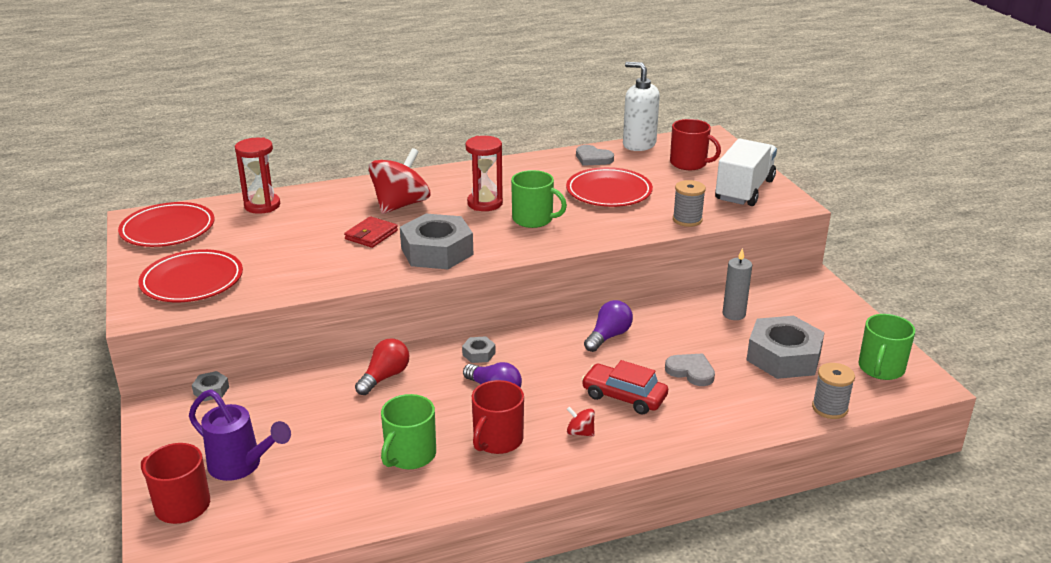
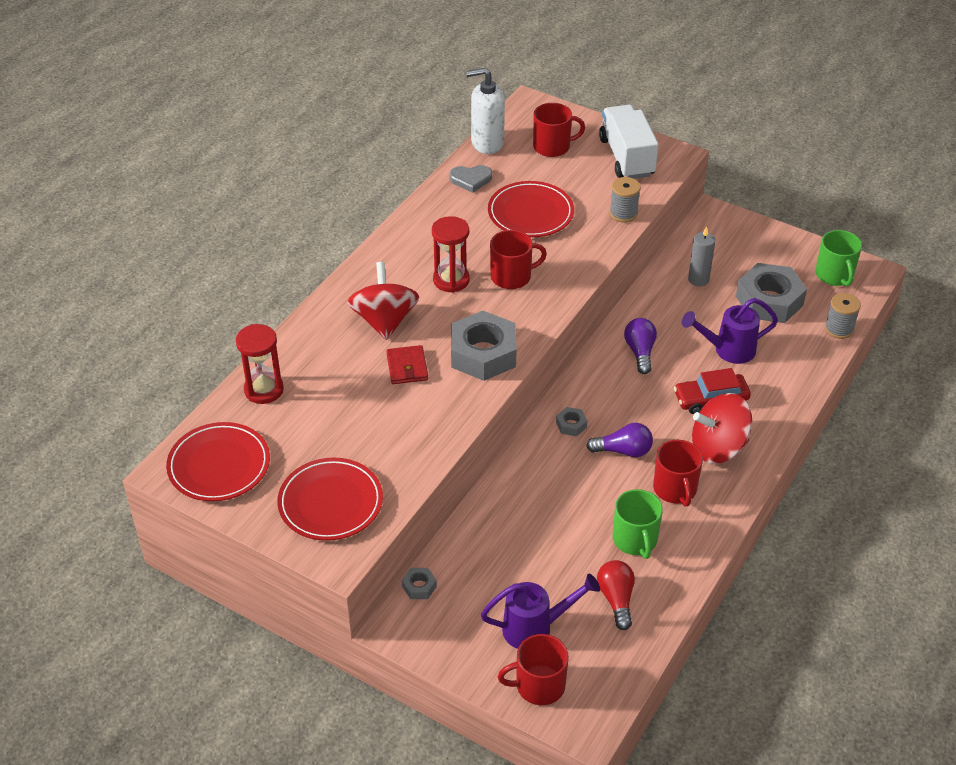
camera: 40 degrees left, 15 degrees up
red light bulb [355,338,409,395] -> red light bulb moved to [597,560,635,630]
green mug [511,170,567,228] -> red mug [490,230,547,289]
red spinning top [567,407,595,437] -> red spinning top [692,393,752,464], size x2.38
grey heart [665,353,715,386] -> purple watering can [682,298,778,364]

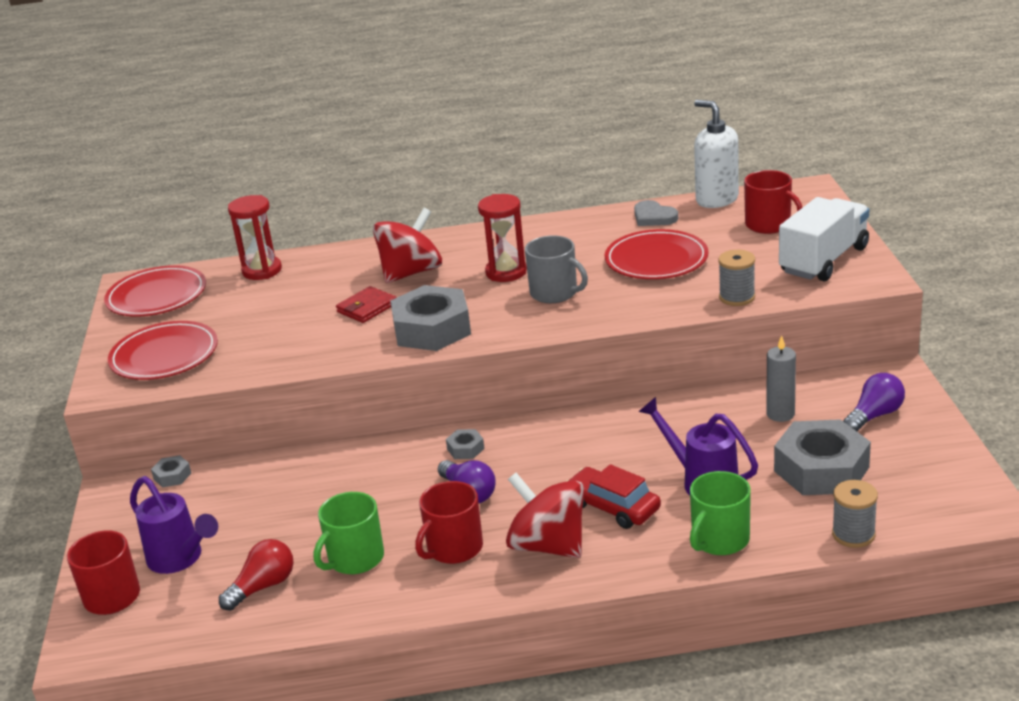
camera: 55 degrees right, 15 degrees down
red mug [490,230,547,289] -> grey mug [525,235,588,303]
purple light bulb [624,318,657,374] -> purple light bulb moved to [843,373,905,432]
green mug [816,230,862,286] -> green mug moved to [690,471,751,555]

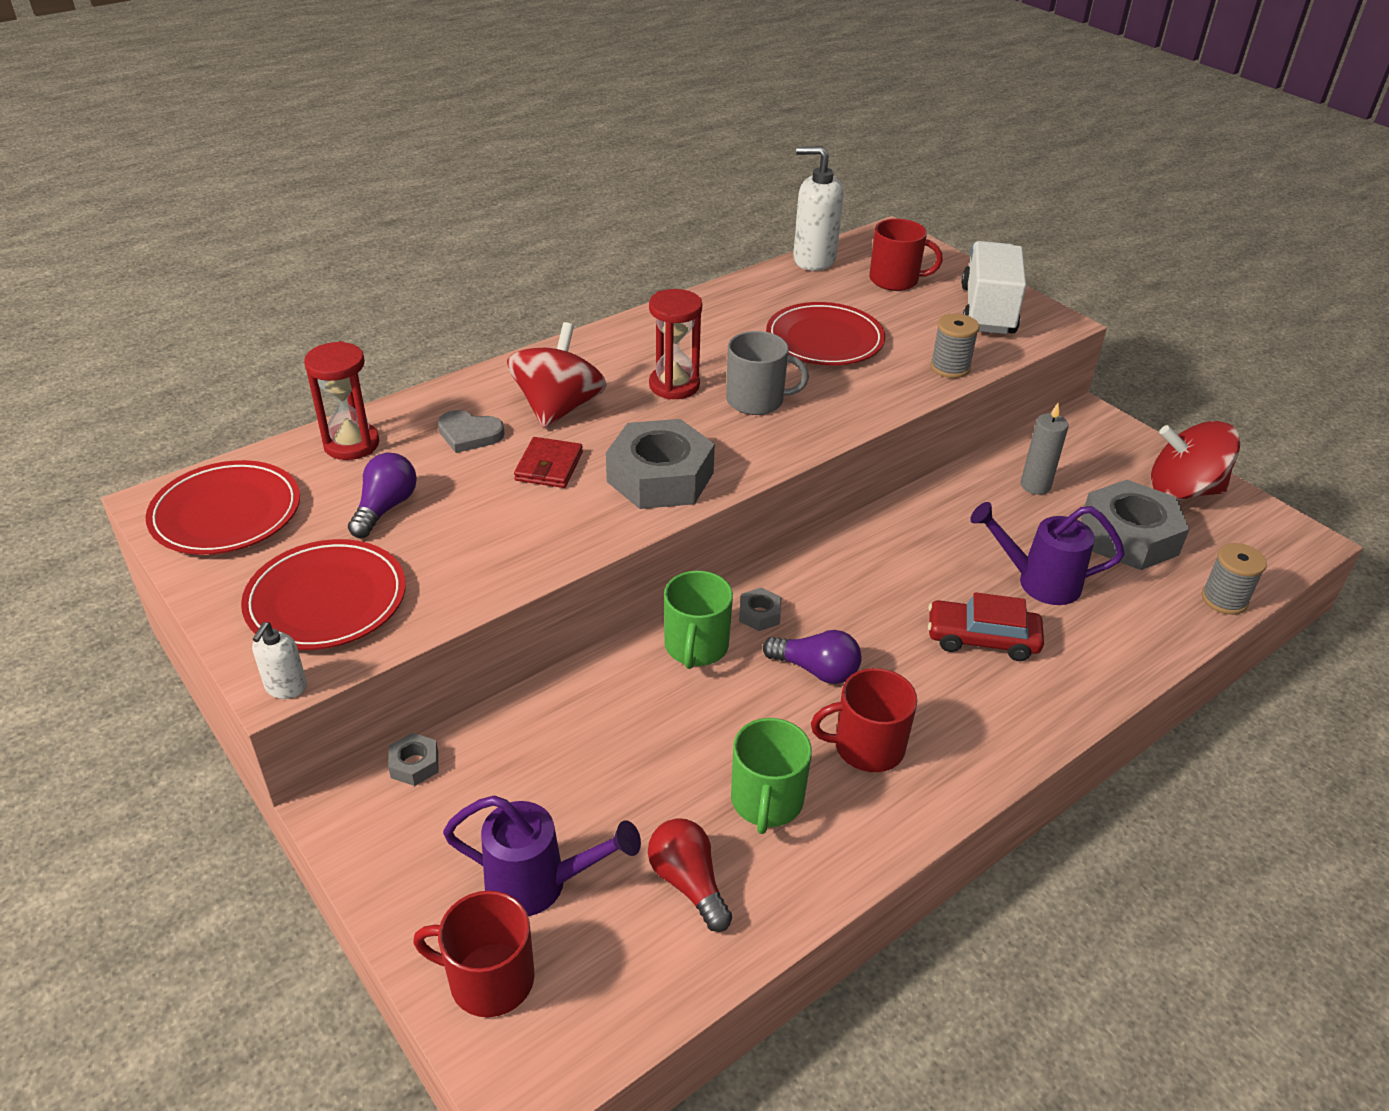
camera: 35 degrees left, 10 degrees up
red light bulb [219,539,293,611] -> red light bulb turned 45 degrees counterclockwise [648,818,732,932]
red mug [415,481,483,564] -> red mug turned 75 degrees clockwise [811,668,918,772]
red spinning top [506,473,584,558] -> red spinning top moved to [1151,421,1240,500]
grey heart [634,200,678,226] -> grey heart moved to [438,410,505,453]
green mug [690,471,751,555] -> green mug moved to [664,570,733,669]
purple light bulb [843,373,905,432] -> purple light bulb moved to [348,453,417,538]
none -> white soap dispenser [252,622,307,699]

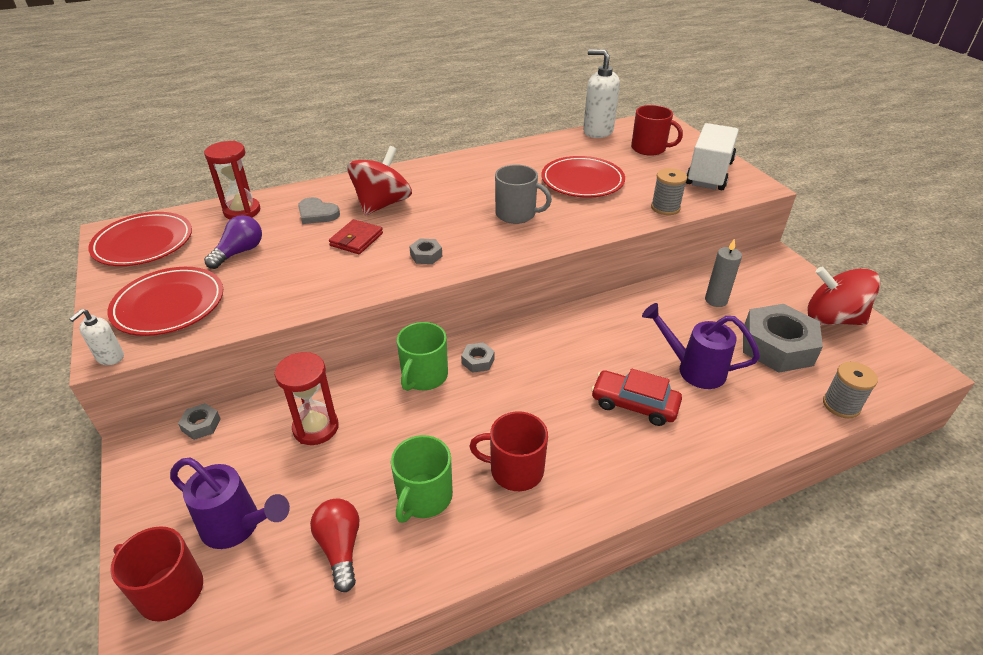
camera: 15 degrees right, 0 degrees up
grey nut [606,419,715,509] -> grey nut [409,239,442,264], size x0.43
red hourglass [649,289,702,400] -> red hourglass moved to [275,352,339,445]
purple light bulb [763,630,862,684] -> none

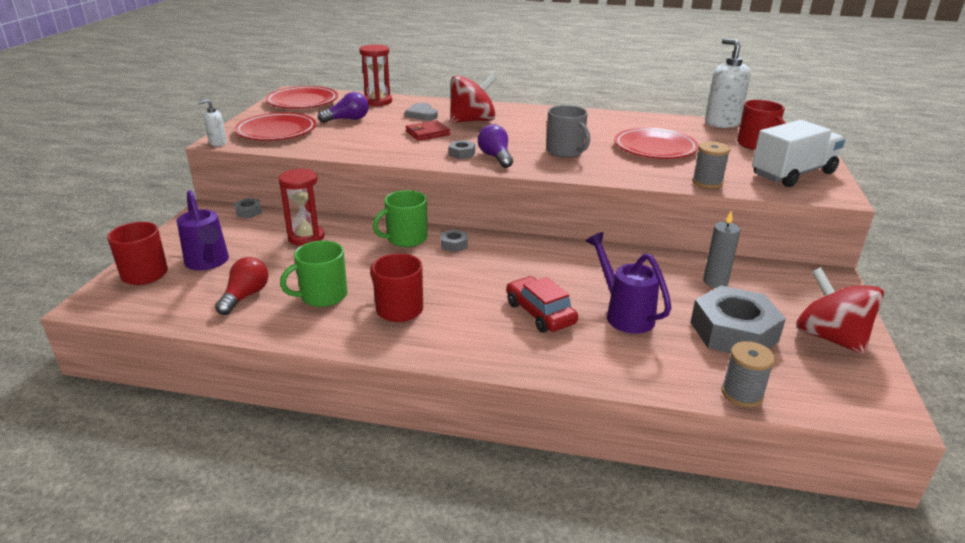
camera: 35 degrees right, 10 degrees down
none -> purple light bulb [478,124,513,168]

